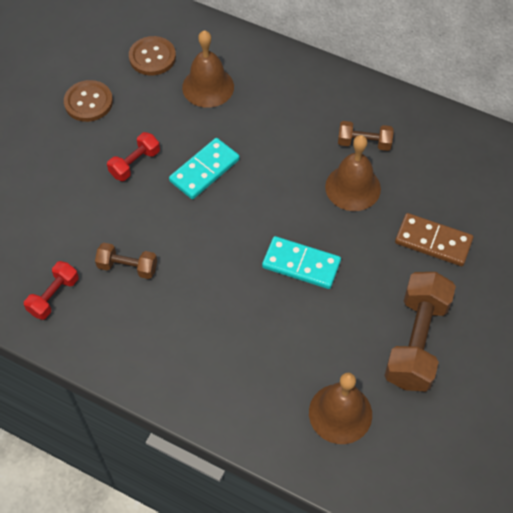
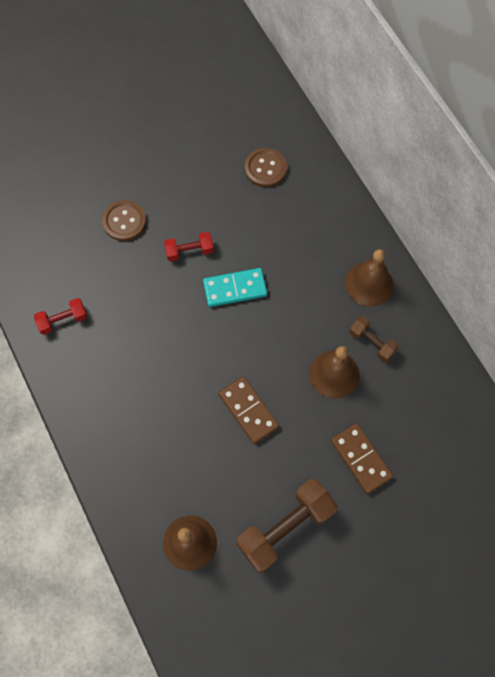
camera: 35 degrees right, 10 degrees up
brown button [64,80,113,122] -> brown button moved to [102,200,146,241]
brown dumbbell [95,243,157,279] -> none
brown bell [182,30,234,108] -> brown bell moved to [345,249,393,306]
turquoise domino [262,236,341,289] -> brown domino [219,376,279,444]

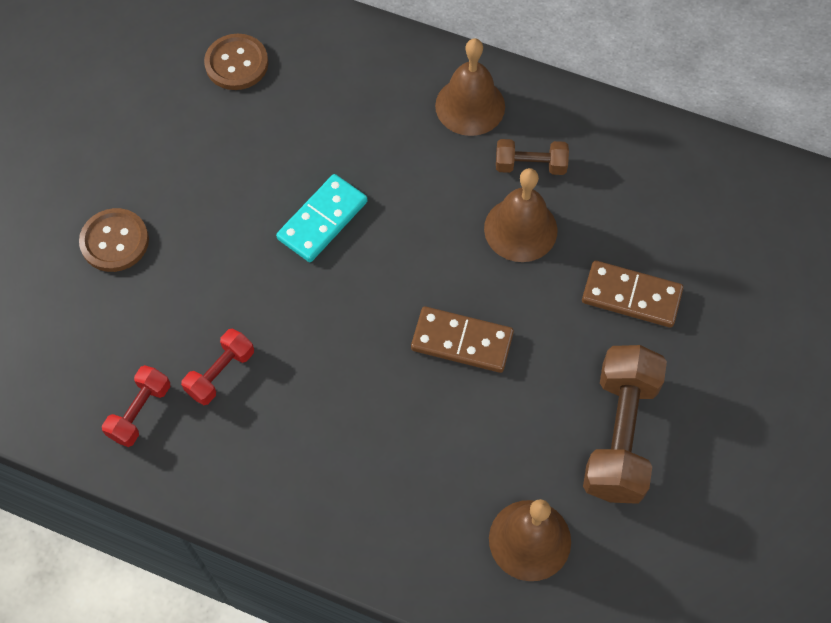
camera: 40 degrees left, 5 degrees down
red dumbbell [164,232,214,261] -> red dumbbell moved to [181,329,254,405]

